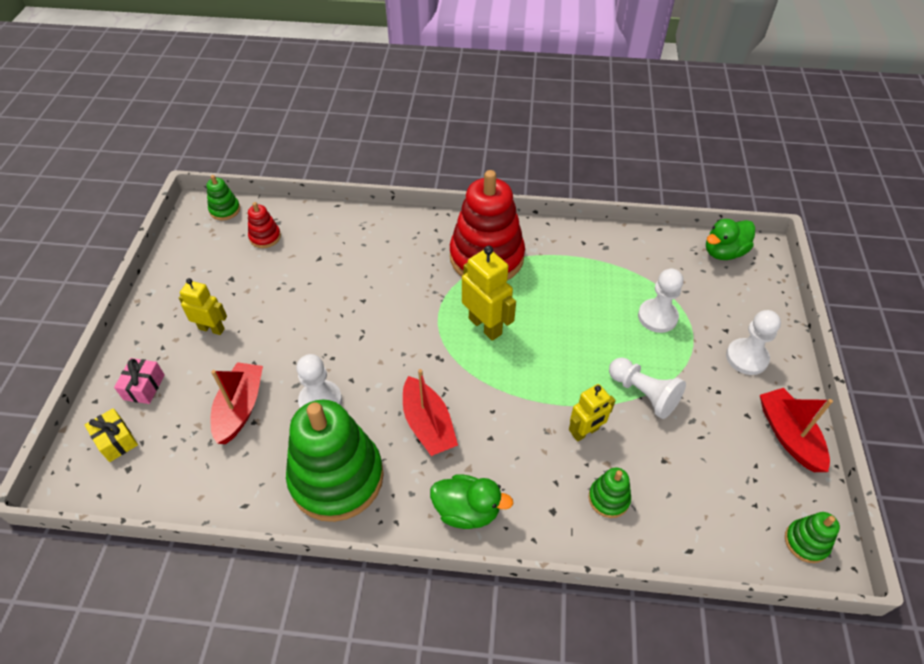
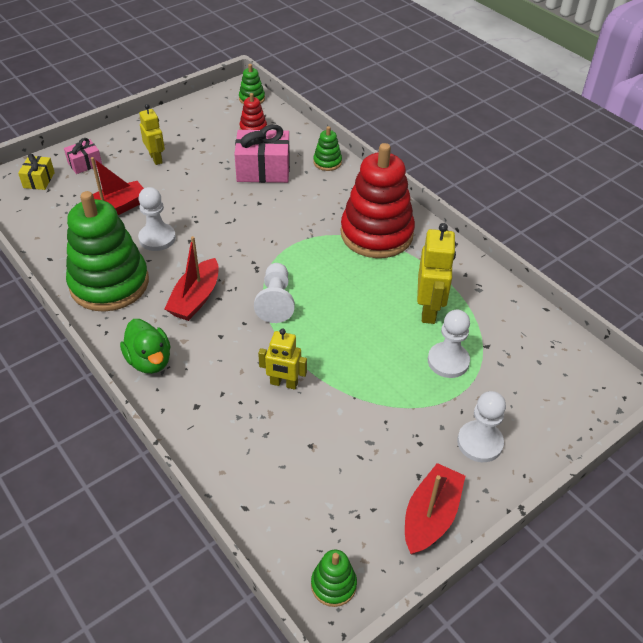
camera: 45 degrees right, 5 degrees down
yellow robot [462,246,516,341] -> yellow robot moved to [417,223,456,324]
green stacking toy [589,467,631,518] -> green stacking toy moved to [313,126,342,171]
white pawn [609,358,686,419] -> white pawn moved to [254,263,295,323]
green duck [706,219,755,260] -> none
none -> pink gift [234,125,290,183]

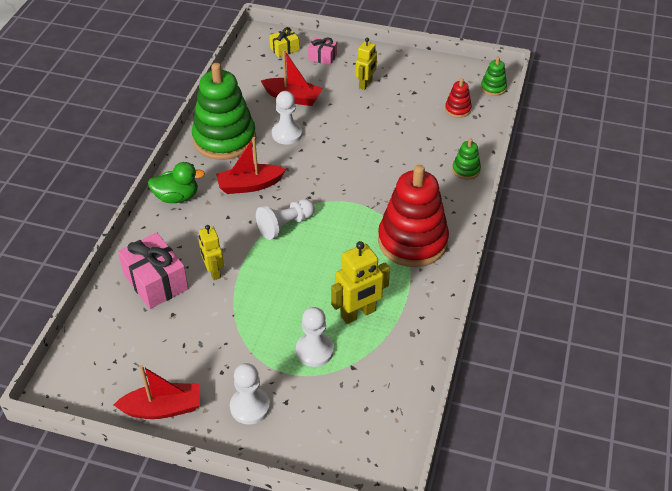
camera: 55 degrees right, 0 degrees up
green duck [120,319,170,374] -> green duck turned 120 degrees counterclockwise [148,162,205,203]
pink gift [234,125,290,183] -> pink gift moved to [118,232,188,309]
green stacking toy [311,550,357,607] -> none

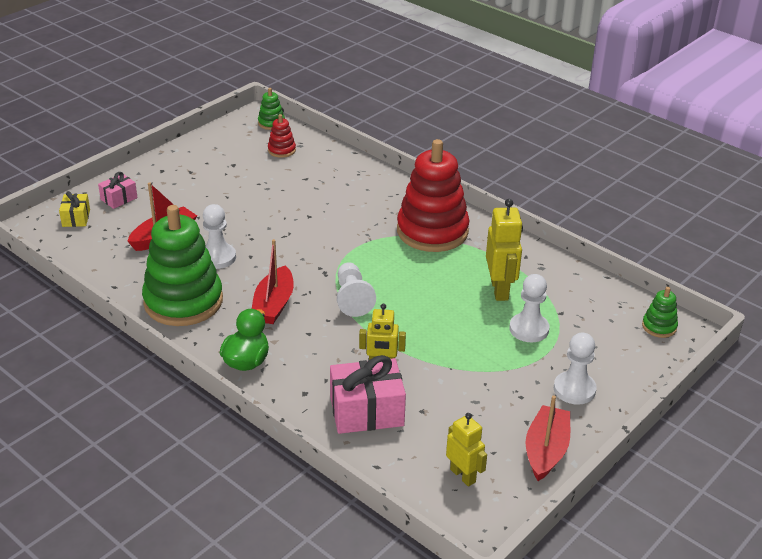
camera: 65 degrees left, 10 degrees down
yellow robot [356,38,377,90] -> yellow robot moved to [446,413,487,487]
green stacking toy [452,139,481,180] -> green stacking toy moved to [642,287,678,338]

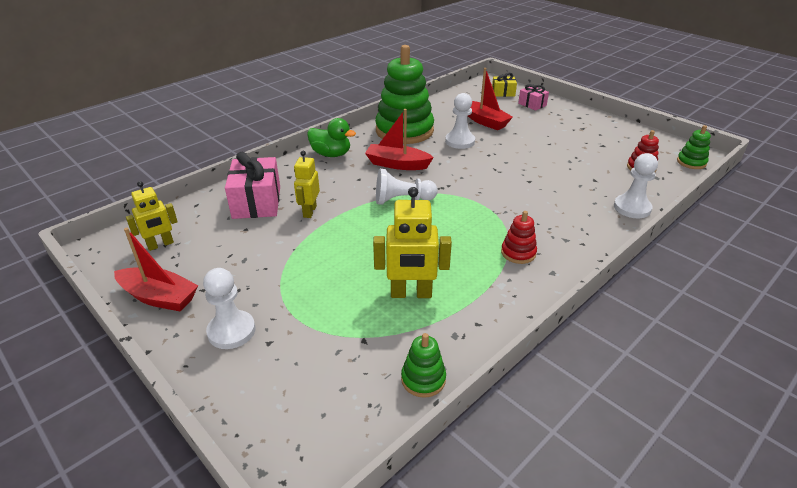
camera: 95 degrees right, 0 degrees up
red stacking toy [397,139,470,252] -> red stacking toy [501,211,537,264], size x0.43
white pawn [509,274,550,342] -> white pawn moved to [614,153,658,218]
green stacking toy [642,287,678,338] -> green stacking toy moved to [401,333,446,398]

